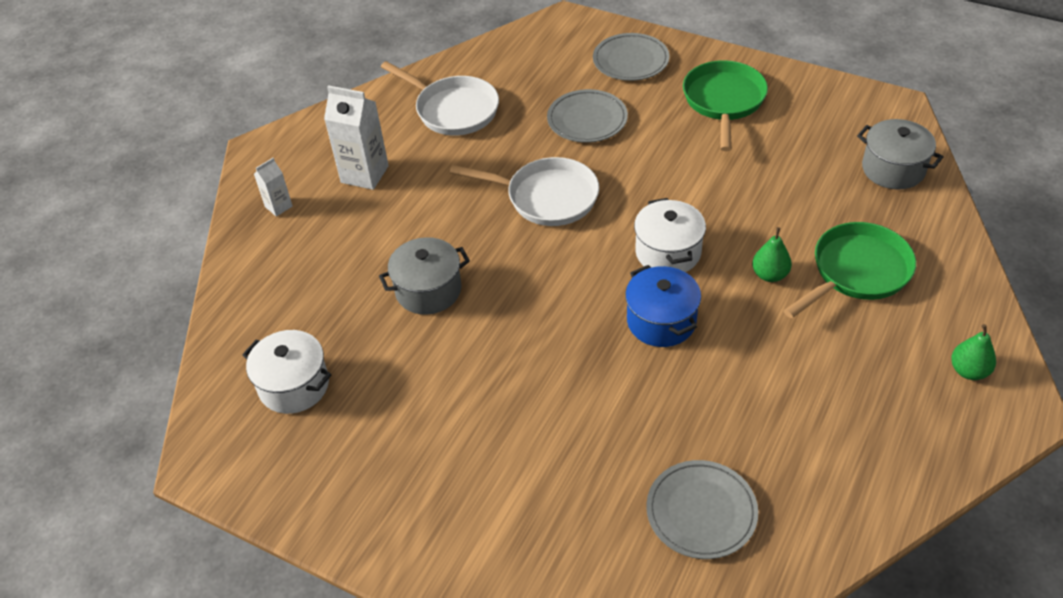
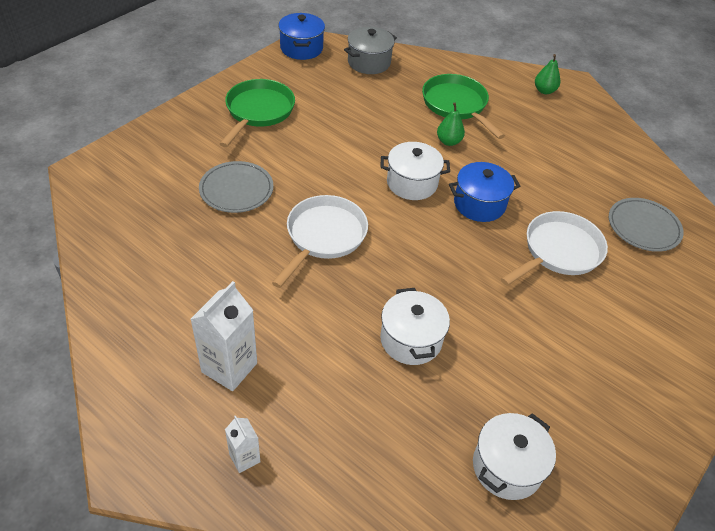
camera: 85 degrees left, 0 degrees up
grey pot [379,237,470,315] -> white pot [380,288,450,365]
white pan [381,61,499,136] -> white pan moved to [501,211,608,286]
grey plate [593,33,670,81] -> none
green pan [683,60,768,151] -> green pan turned 90 degrees clockwise [220,79,295,147]
none -> blue pot [278,13,325,60]

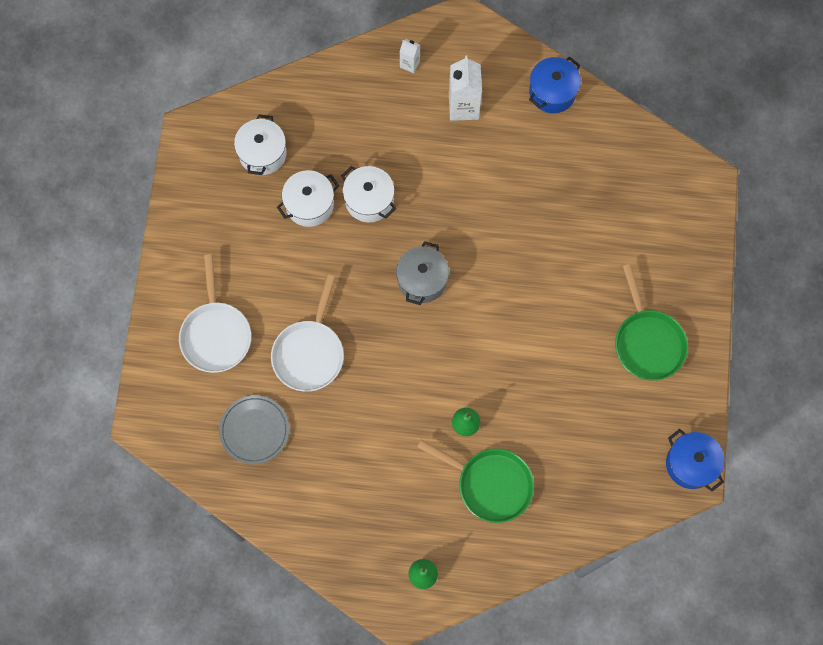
camera: 150 degrees right, 25 degrees up
grey plate [199,161,273,213] -> none
white pan [272,195,368,288] -> white pan moved to [179,254,251,373]
grey pot [344,27,397,74] -> grey pot moved to [396,241,449,305]
white pot [381,142,450,200] -> white pot moved to [277,170,339,227]
blue pot [449,162,520,222] -> blue pot moved to [529,57,581,113]

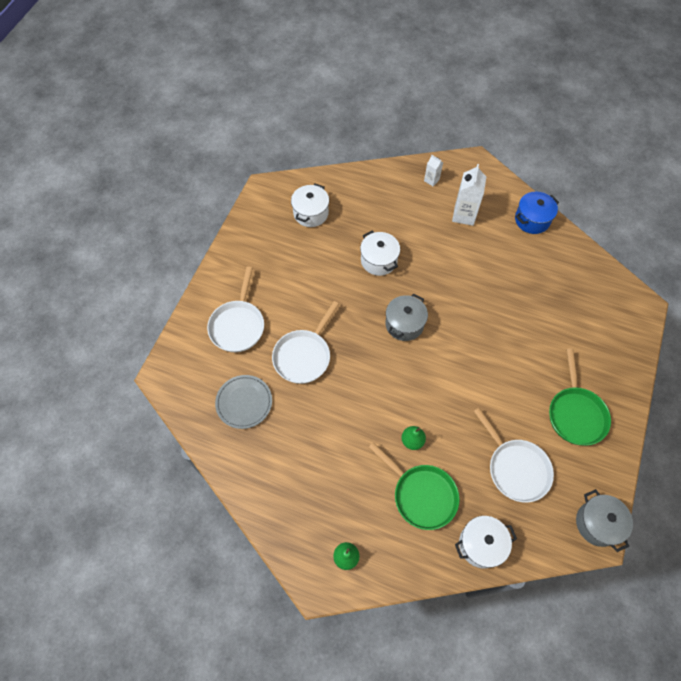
camera: 15 degrees right, 10 degrees down
white pot [277,170,339,227] -> white pot moved to [455,516,517,568]
blue pot [666,429,724,491] -> grey pot [576,489,633,552]
none -> white pan [473,408,554,503]

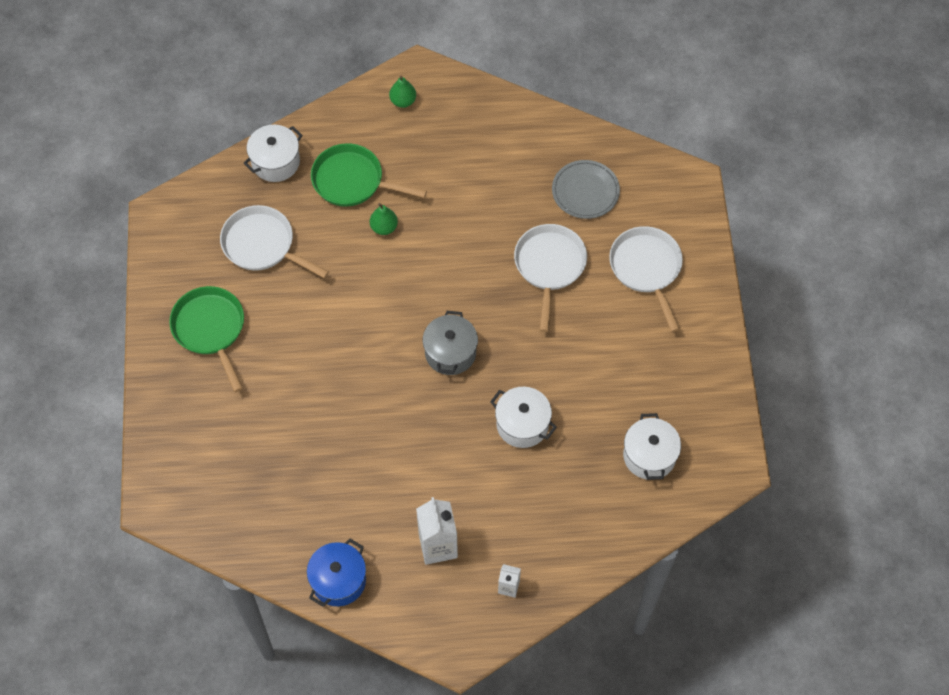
camera: 155 degrees right, 0 degrees up
grey pot [576,489,633,552] -> none

